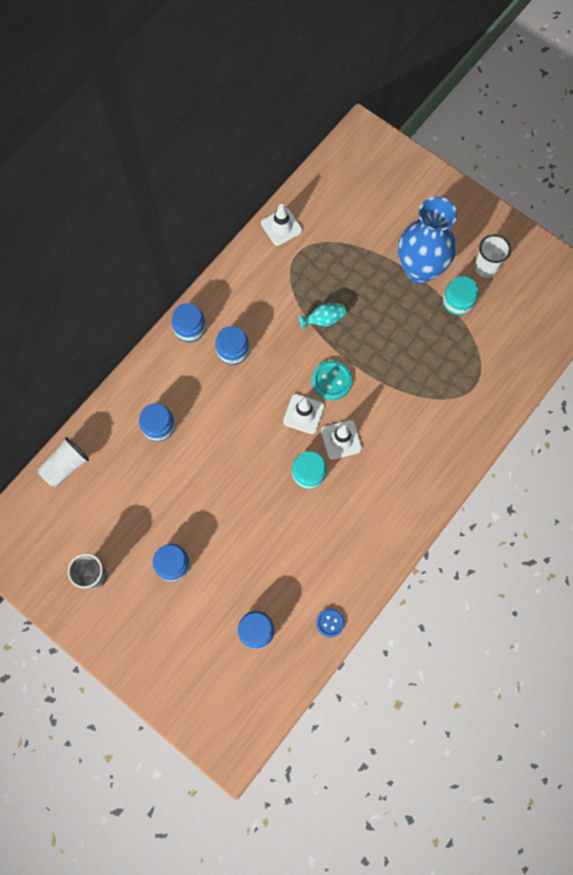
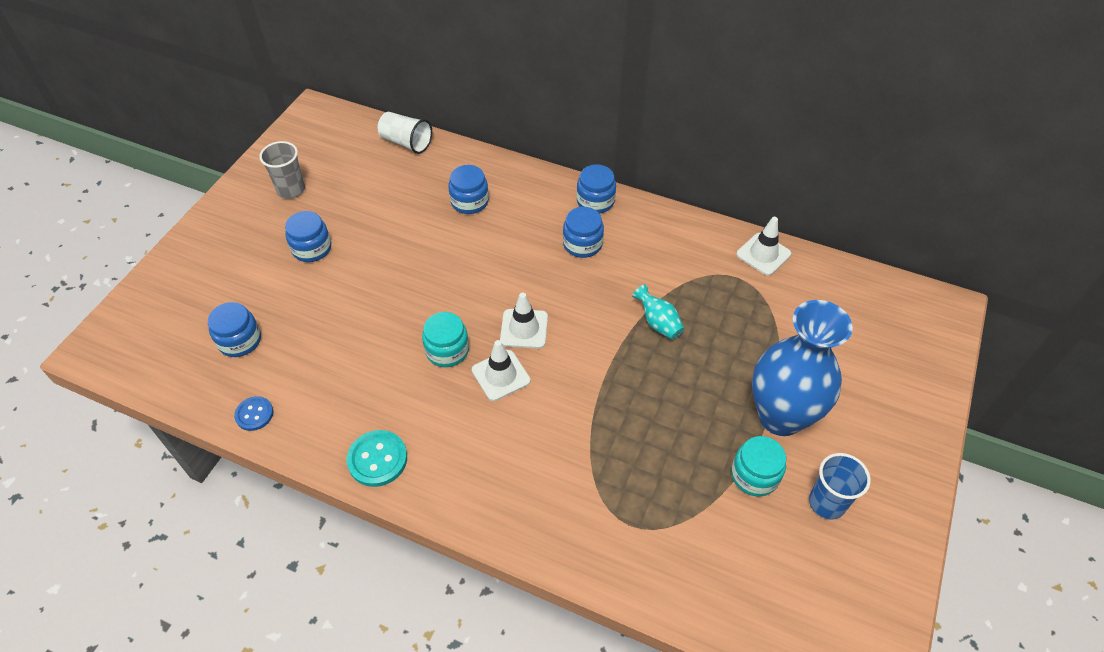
camera: 75 degrees right, 20 degrees down
turquoise button [312,360,352,400] -> turquoise button moved to [347,430,407,487]
white cup [475,234,511,278] -> blue cup [809,453,871,519]

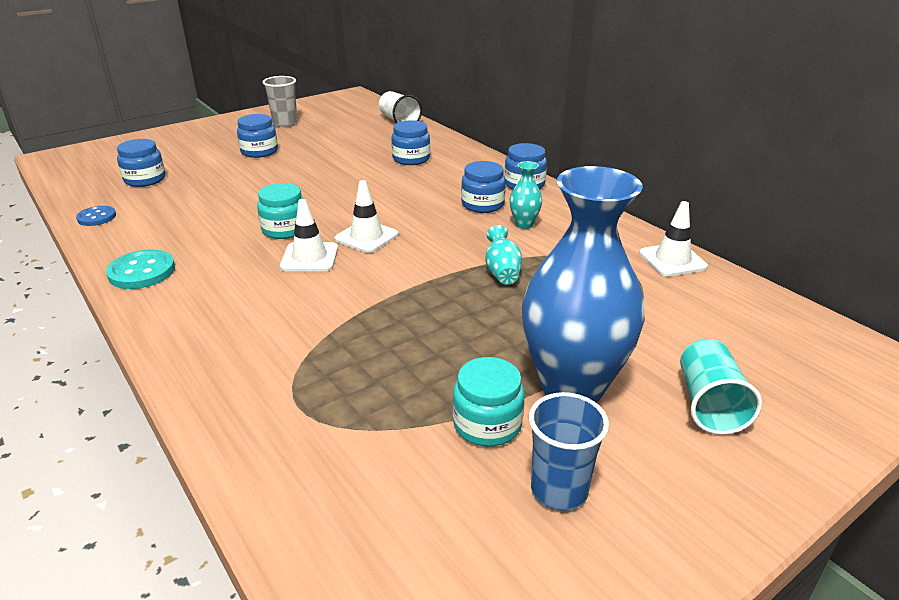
camera: 30 degrees right, 20 degrees down
none -> turquoise vase [510,161,542,229]
none -> turquoise cup [680,339,762,435]

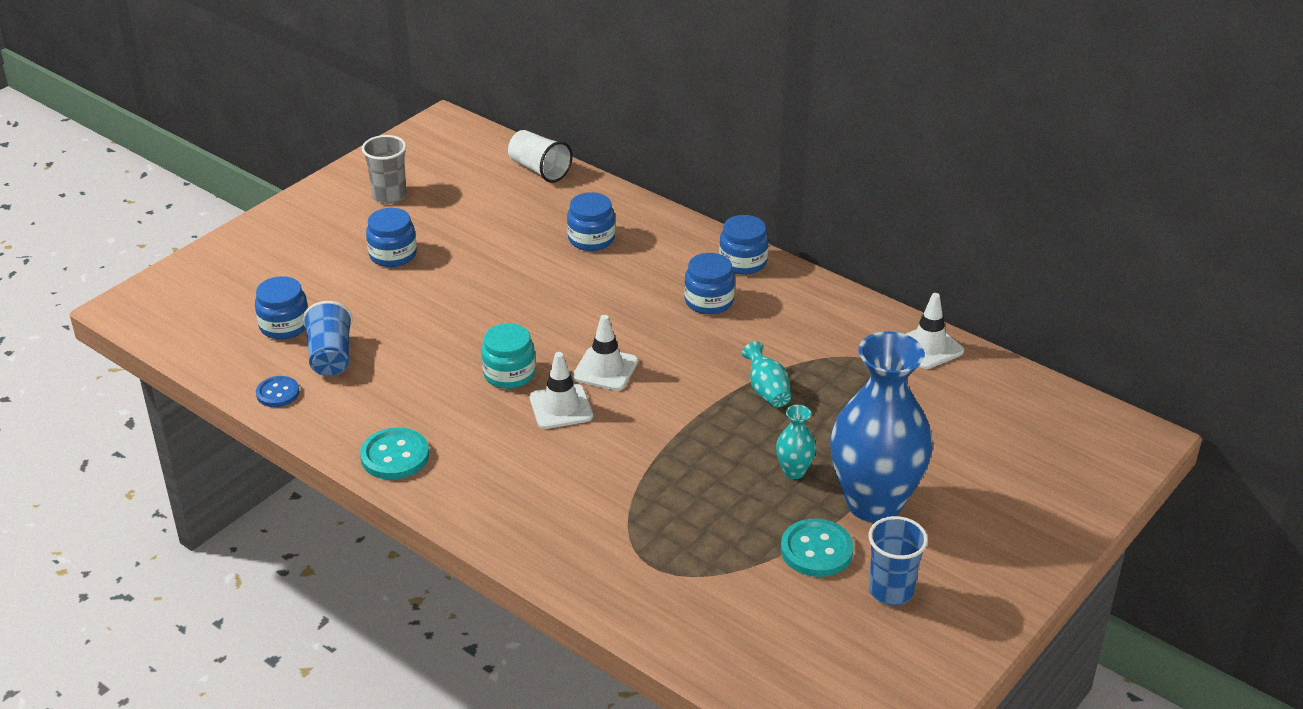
camera: 15 degrees left, 5 degrees up
turquoise jar [453,357,525,446] -> turquoise button [781,519,854,577]
turquoise vase [510,161,542,229] -> turquoise vase moved to [776,405,816,479]
turquoise cup [680,339,762,435] -> none
none -> blue cup [303,301,353,376]

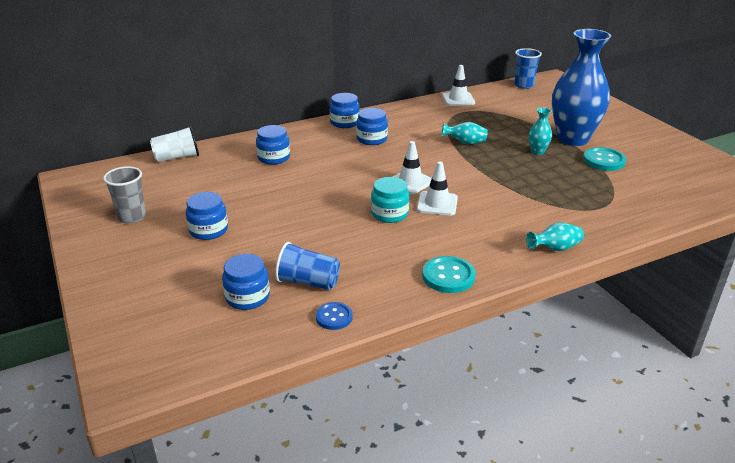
camera: 65 degrees left, 5 degrees down
blue cup [868,516,928,606] -> blue cup moved to [514,48,542,89]
none -> turquoise vase [526,223,584,251]

